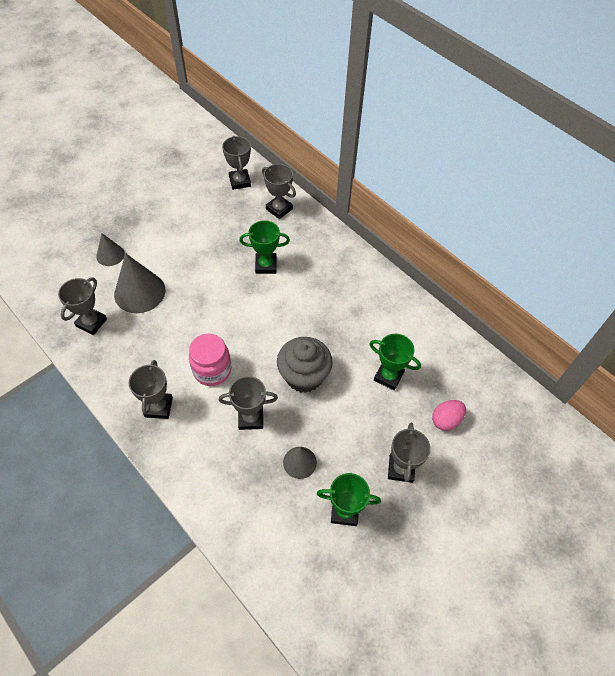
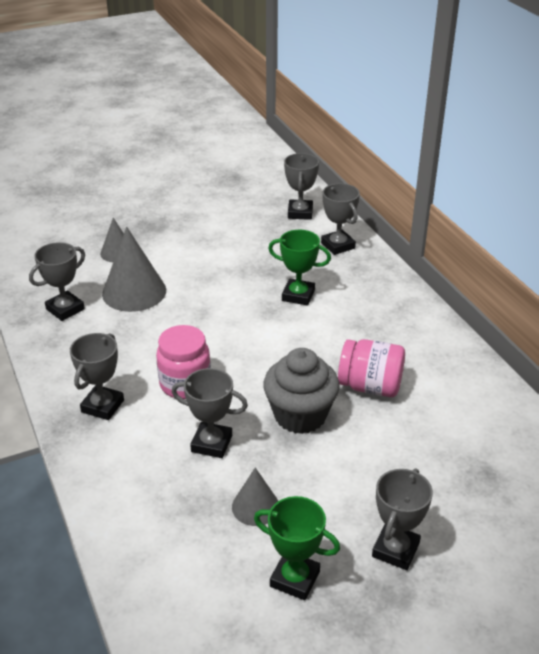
camera: 20 degrees right, 20 degrees down
green trophy [370,334,421,390] -> none
pink egg [432,400,466,431] -> none
none -> pink jar [338,339,405,397]

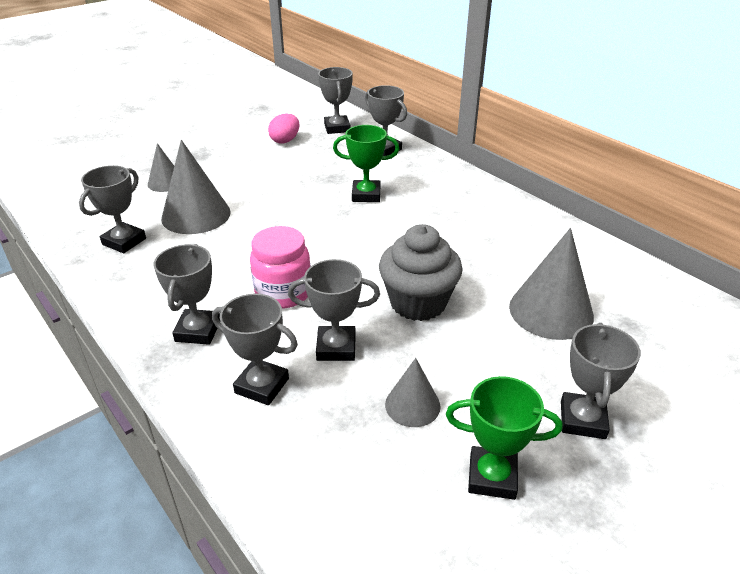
camera: 15 degrees left, 0 degrees up
pink jar [338,339,405,397] -> none
none -> grey trophy [212,293,298,405]
none -> pink egg [268,113,299,144]
none -> grey cone [509,228,594,340]

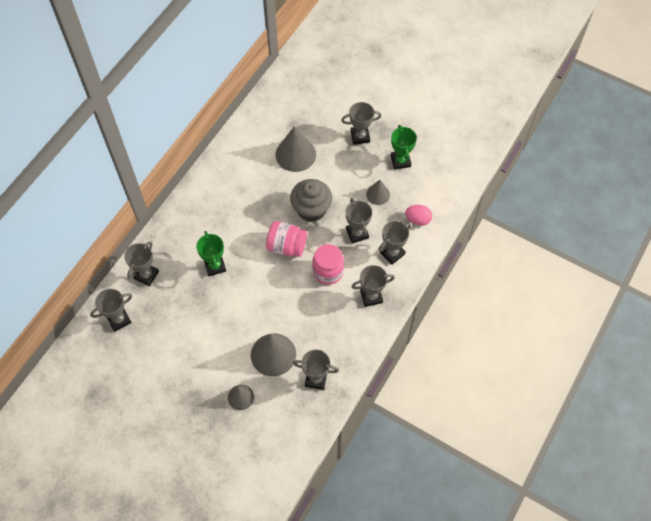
camera: 110 degrees left, 25 degrees up
grey trophy [212,293,298,405] -> grey trophy turned 45 degrees clockwise [379,221,411,265]
pink egg [268,113,299,144] -> pink egg moved to [405,205,432,226]
none -> pink jar [266,221,307,257]

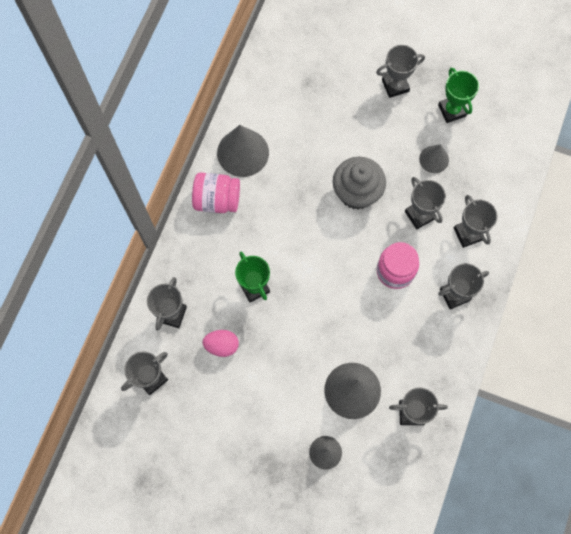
camera: 10 degrees left, 10 degrees up
pink jar [266,221,307,257] -> pink jar moved to [192,172,240,213]
grey cone [276,126,316,172] -> grey cone moved to [217,125,269,177]
grey trophy [379,221,411,265] -> grey trophy turned 60 degrees counterclockwise [454,195,498,248]
pink egg [405,205,432,226] -> pink egg moved to [203,330,239,357]

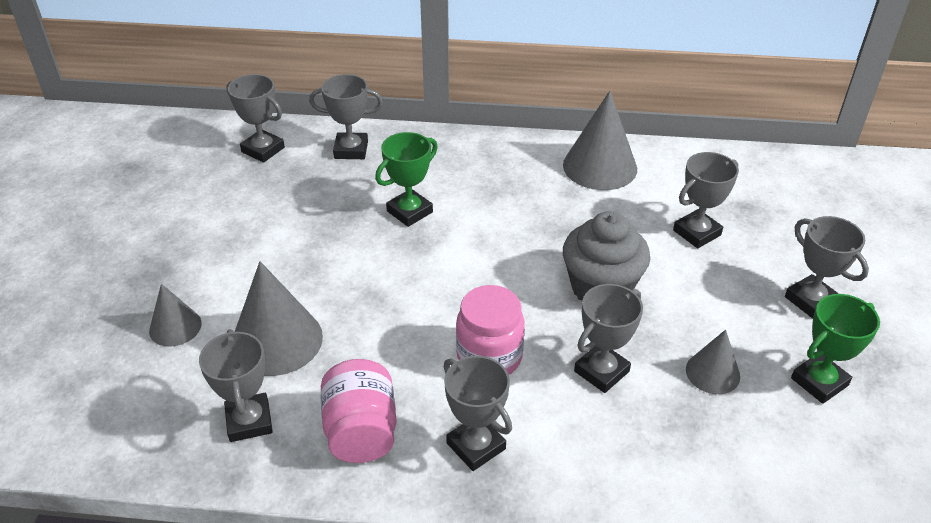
camera: 75 degrees right, 30 degrees down
pink jar [192,172,240,213] -> pink jar moved to [321,359,397,463]
pink egg [203,330,239,357] -> none
grey trophy [454,195,498,248] -> grey trophy moved to [673,152,739,248]

